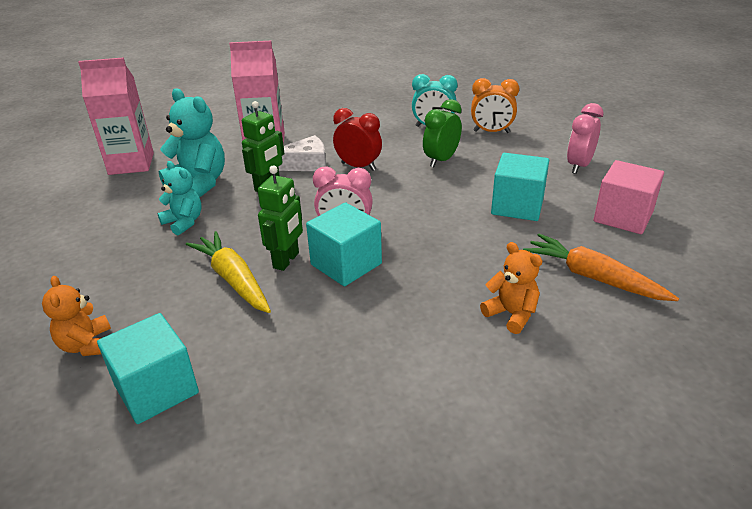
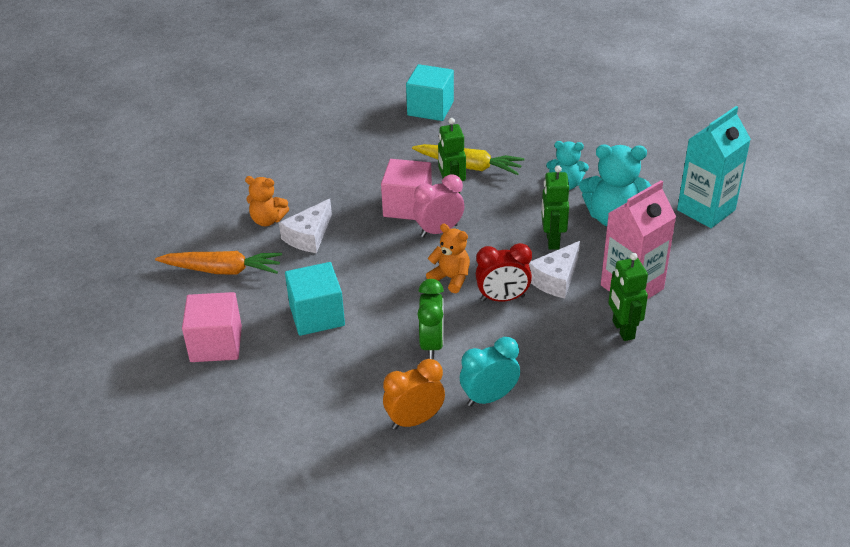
camera: 145 degrees right, 5 degrees up
orange teddy bear [42,276,111,356] -> orange teddy bear moved to [426,224,470,293]
pink carton [78,57,154,175] -> turquoise carton [677,106,751,228]
turquoise cube [306,202,382,286] -> pink cube [381,159,432,220]
pink clock [567,103,603,174] -> none
none -> white cheese [279,199,332,253]
none -> green robot [608,253,648,341]

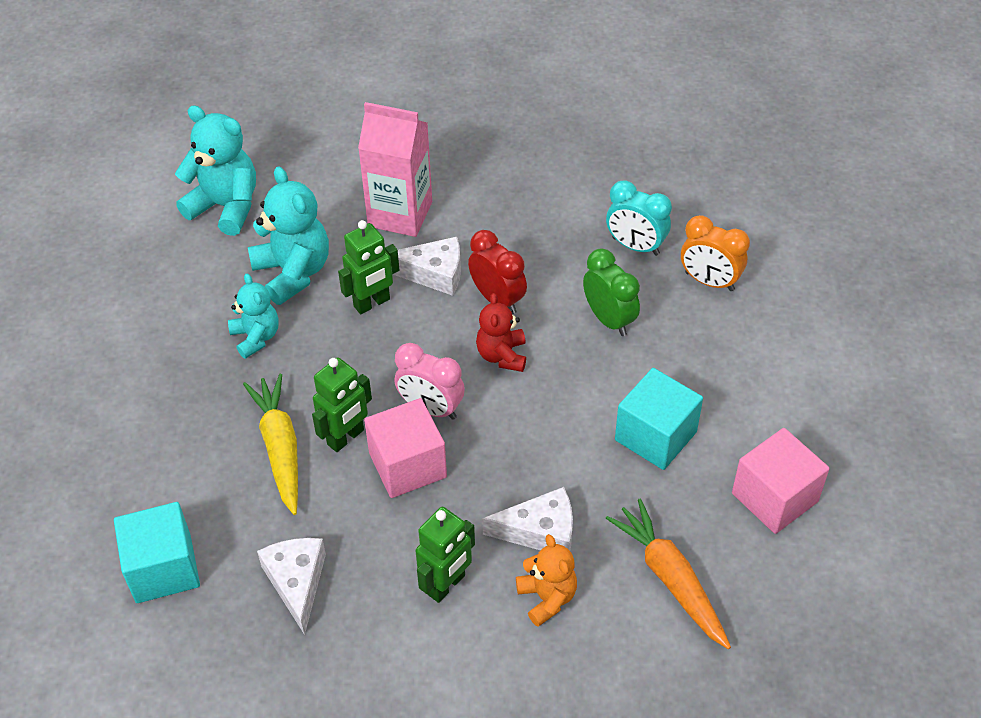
camera: 125 degrees left, 10 degrees up
green clock [418,279,444,359] -> green clock turned 90 degrees clockwise [583,249,640,336]
orange teddy bear [426,224,470,293] -> red teddy bear [476,293,526,372]
green robot [608,253,648,341] -> green robot moved to [415,507,475,603]
turquoise carton [677,106,751,228] -> turquoise teddy bear [175,105,256,236]
none -> white cheese [257,538,326,635]

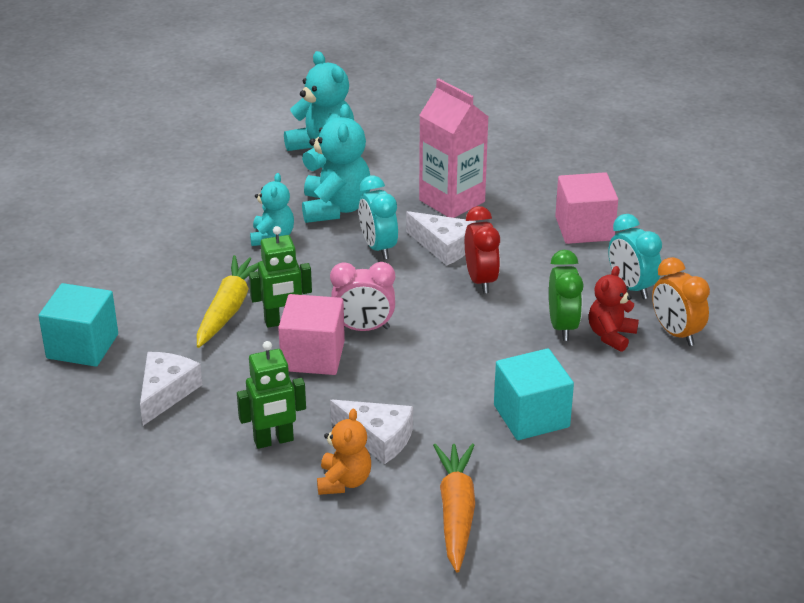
camera: 30 degrees right, 15 degrees down
green robot [338,220,399,314] -> turquoise clock [359,176,398,259]
pink clock [394,343,465,420] -> pink clock turned 60 degrees counterclockwise [330,262,395,331]
red teddy bear [476,293,526,372] -> red teddy bear moved to [589,266,639,352]
pink cube [732,428,829,534] -> pink cube moved to [555,172,618,244]

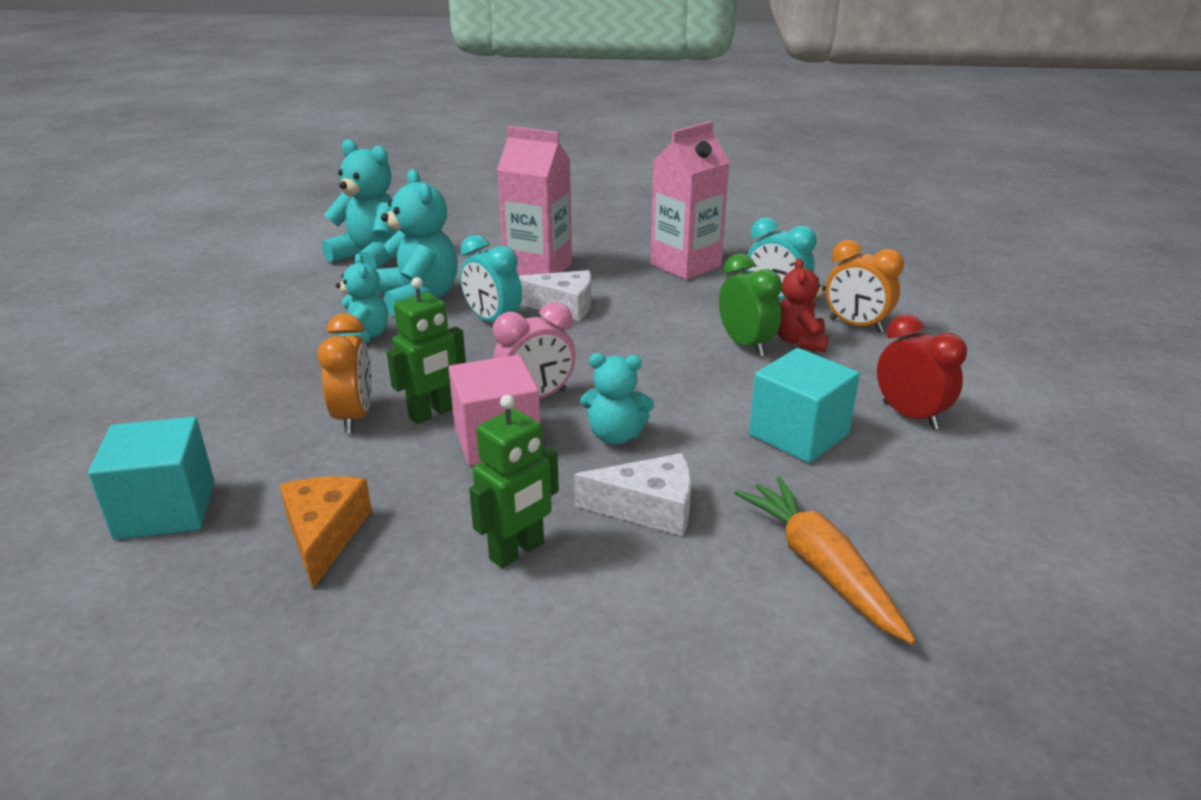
camera: 25 degrees left, 5 degrees down
white cheese [140,352,202,426] -> orange cheese [280,476,372,588]
yellow carrot [197,255,258,348] -> orange clock [317,313,372,433]
orange teddy bear [317,409,371,495] -> none
red clock [465,206,500,294] -> red clock moved to [877,314,967,430]
pink cube [555,172,618,244] -> pink carton [650,121,730,280]
none -> turquoise teddy bear [580,353,654,444]

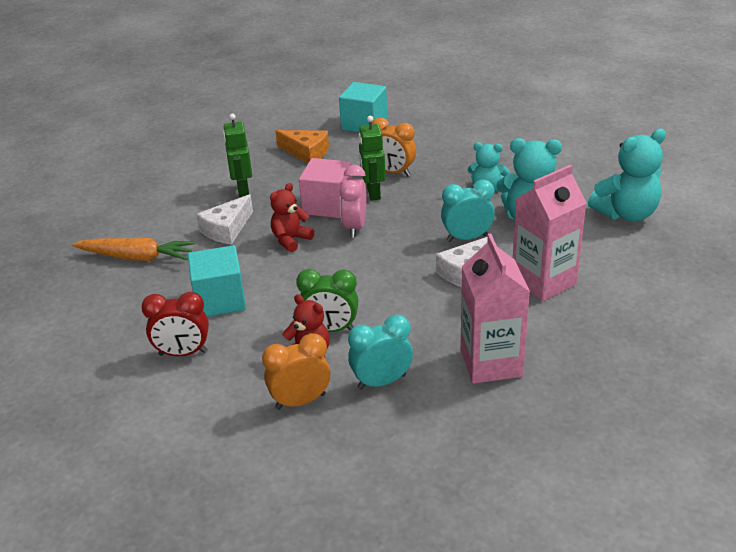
camera: 125 degrees right, 5 degrees up
turquoise teddy bear [580,353,654,444] -> red teddy bear [270,183,314,252]

